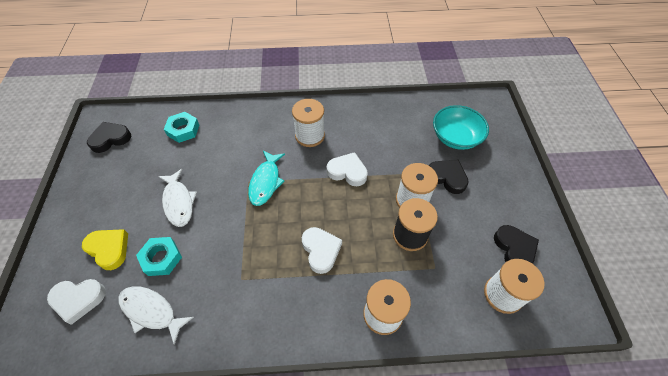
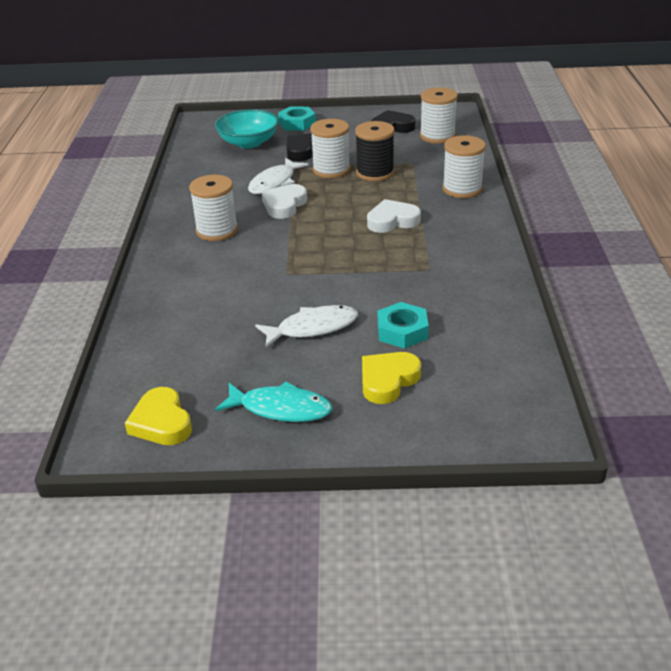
camera: 85 degrees left, 20 degrees down
white heart [47,279,106,325] -> none
black heart [87,122,131,153] -> yellow heart [125,387,192,445]
white fish [118,286,194,345] -> white fish moved to [248,158,309,194]
turquoise nut [164,112,199,143] -> turquoise nut moved to [278,106,316,131]
turquoise fish [248,151,285,206] -> turquoise fish moved to [215,382,333,422]

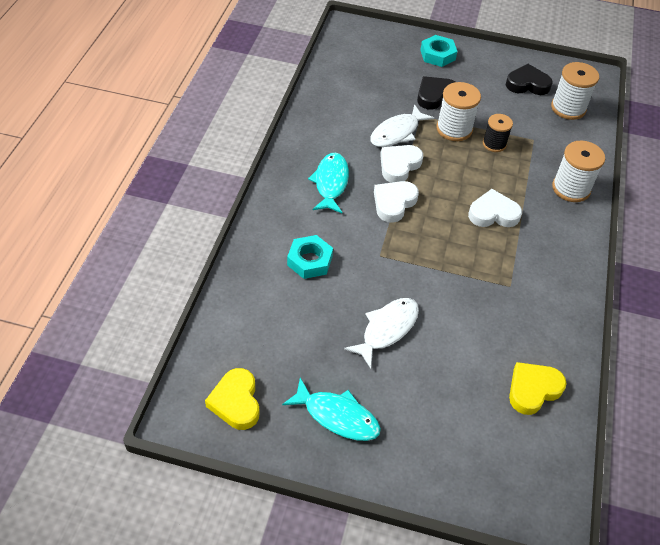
camera: 10 degrees right, 15 degrees up
white spool [189,175,238,241] -> turquoise fish [308,152,349,213]
turquoise bowl [215,109,279,148] -> none
white fish [255,305,358,348] -> white fish turned 45 degrees counterclockwise [344,298,419,368]
black spool [355,121,395,181] -> black spool [483,114,513,152], size x0.65
yellow heart [362,352,421,404] -> yellow heart moved to [509,362,567,415]
turquoise nut [378,302,429,349] -> turquoise nut moved to [287,235,333,279]
none -> white heart [374,181,419,223]

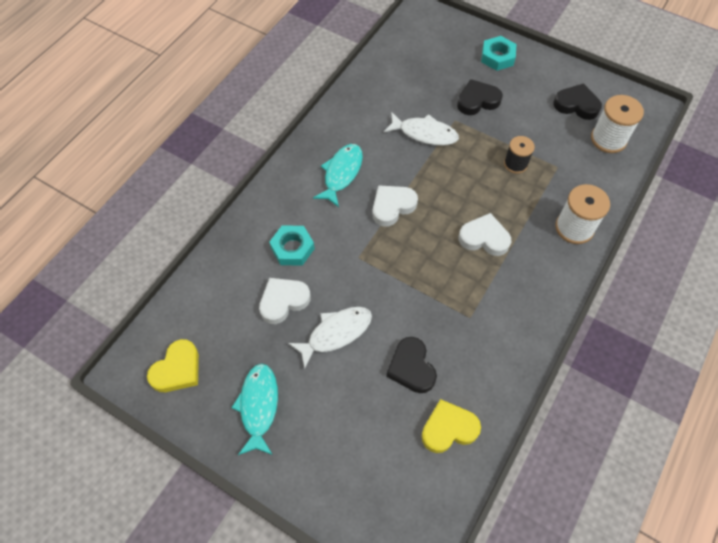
camera: 20 degrees right, 10 degrees up
yellow heart [205,368,260,430] -> yellow heart turned 150 degrees counterclockwise [147,339,199,392]
turquoise fish [282,378,381,441] -> turquoise fish turned 135 degrees counterclockwise [231,363,278,455]
white fish [371,104,434,147] -> white fish turned 135 degrees counterclockwise [384,112,459,146]
white heart [380,145,423,183] -> white heart moved to [259,278,311,324]
white spool [436,82,481,141] -> none
none -> black heart [386,337,437,393]

